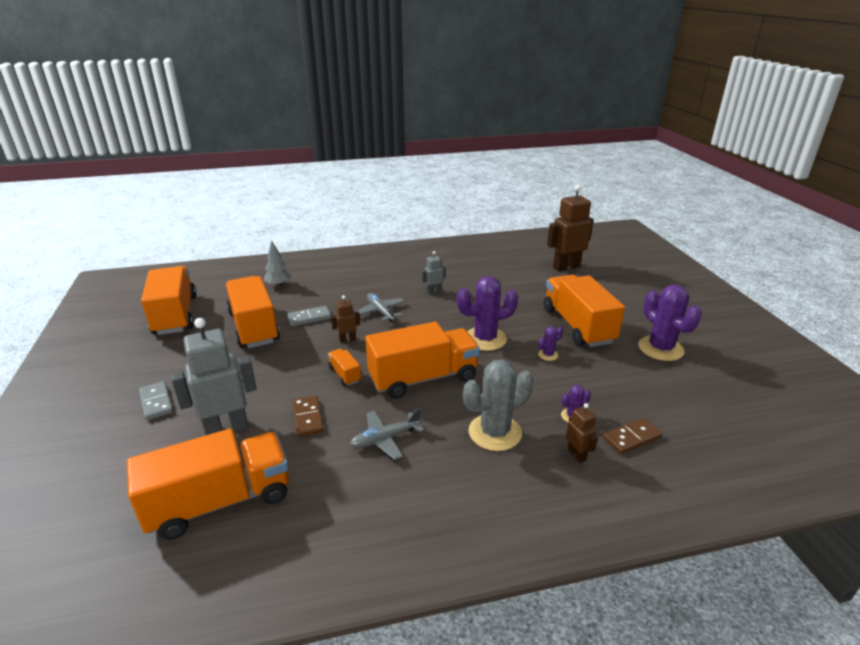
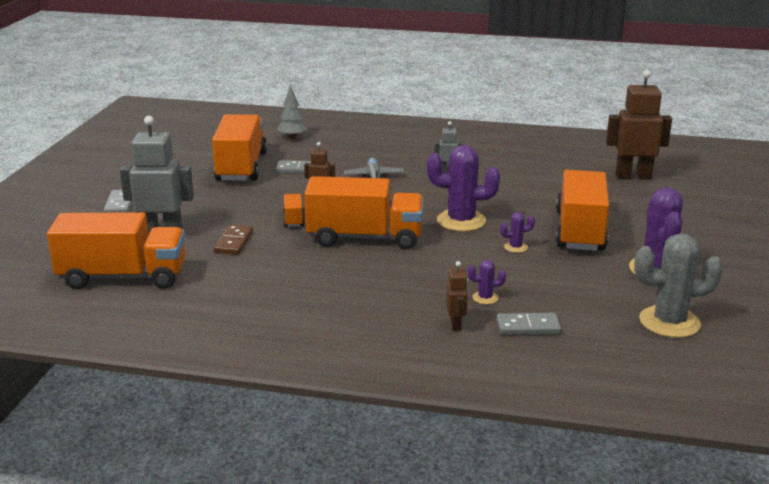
camera: 25 degrees right, 5 degrees down
orange truck [141,266,197,335] -> none
grey plane [350,408,424,460] -> none
grey cactus [463,360,533,451] -> grey cactus moved to [634,234,723,338]
brown domino [603,418,662,454] -> grey domino [497,313,561,335]

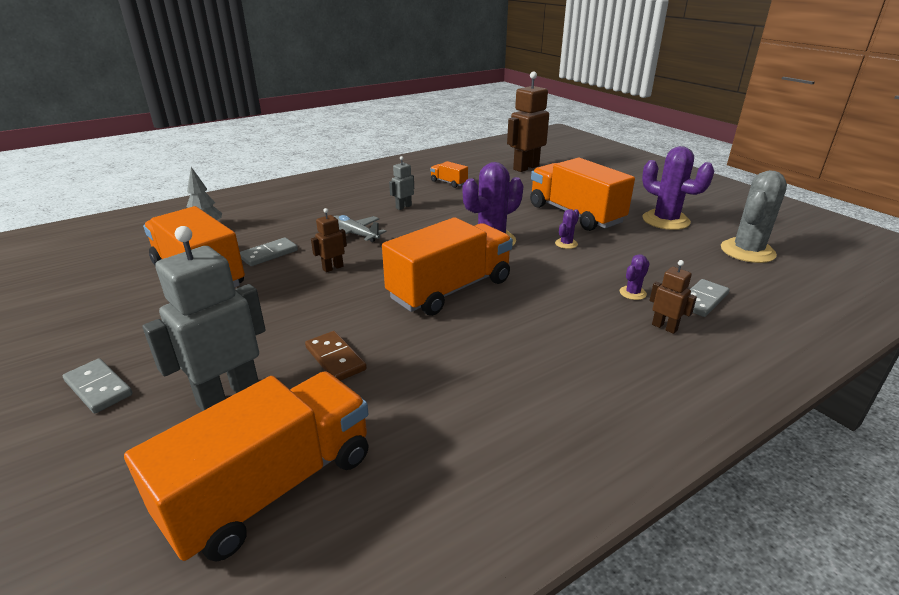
camera: 45 degrees left, 5 degrees up
orange truck [283,194,304,227] -> orange truck moved to [430,161,468,188]

